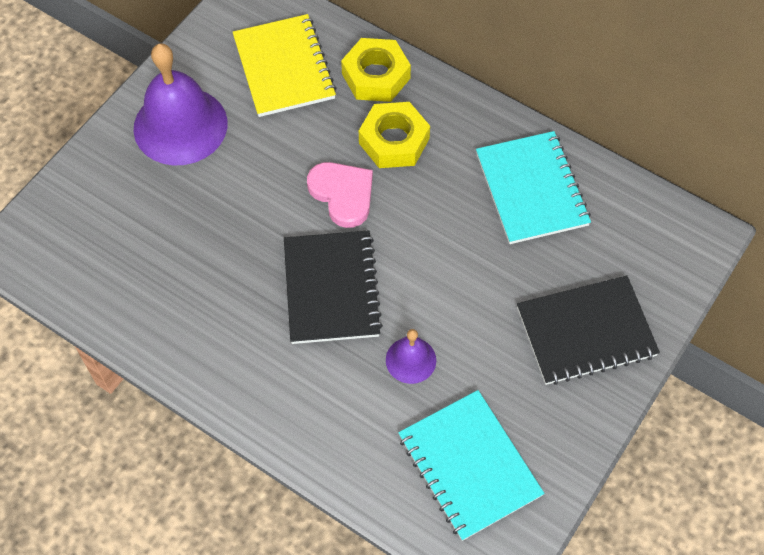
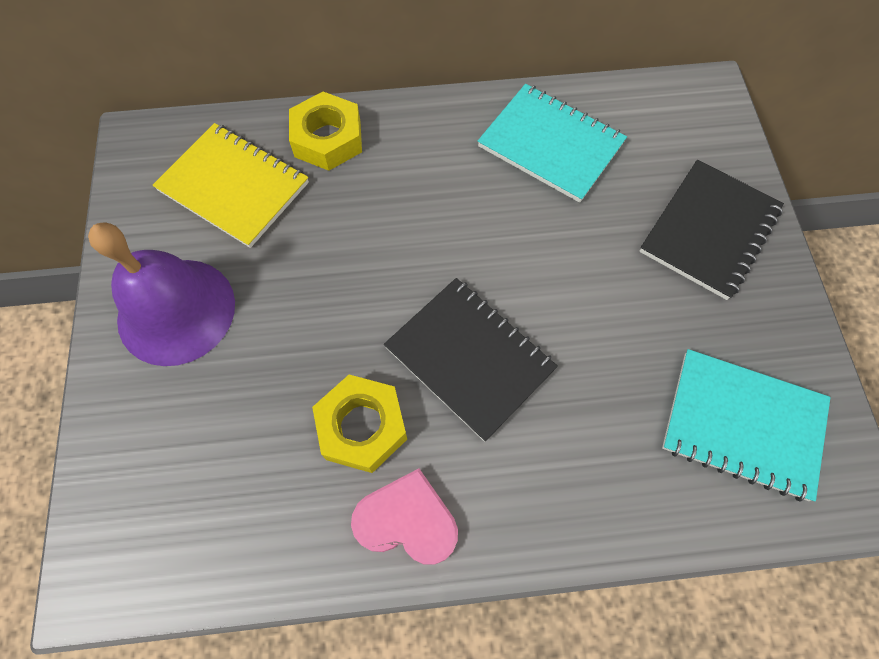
camera: 40 degrees left, 5 degrees up
pink heart [307,162,373,228] -> pink heart moved to [351,468,458,565]
yellow nut [359,102,430,168] -> yellow nut moved to [312,375,407,473]
purple bell [386,329,436,384] -> none

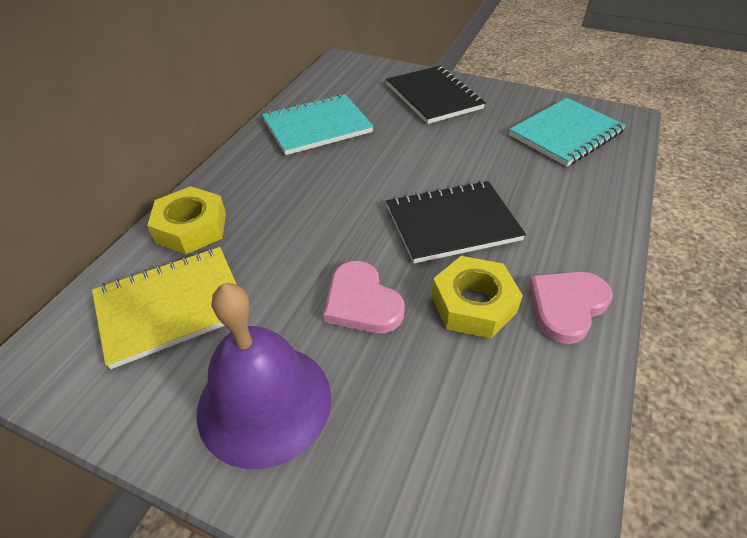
camera: 60 degrees left, 20 degrees down
none -> pink heart [324,261,405,333]

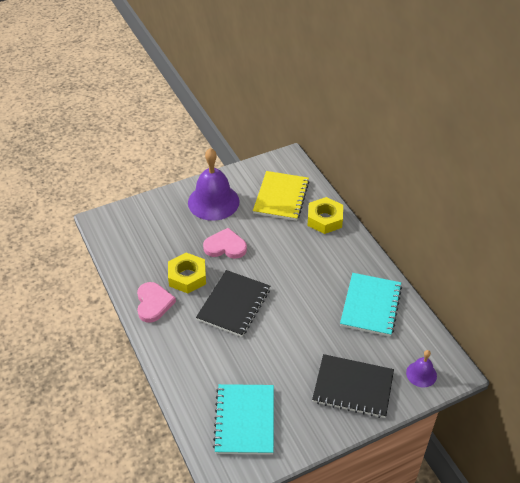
camera: 130 degrees right, 0 degrees up
none -> purple bell [406,350,437,388]

